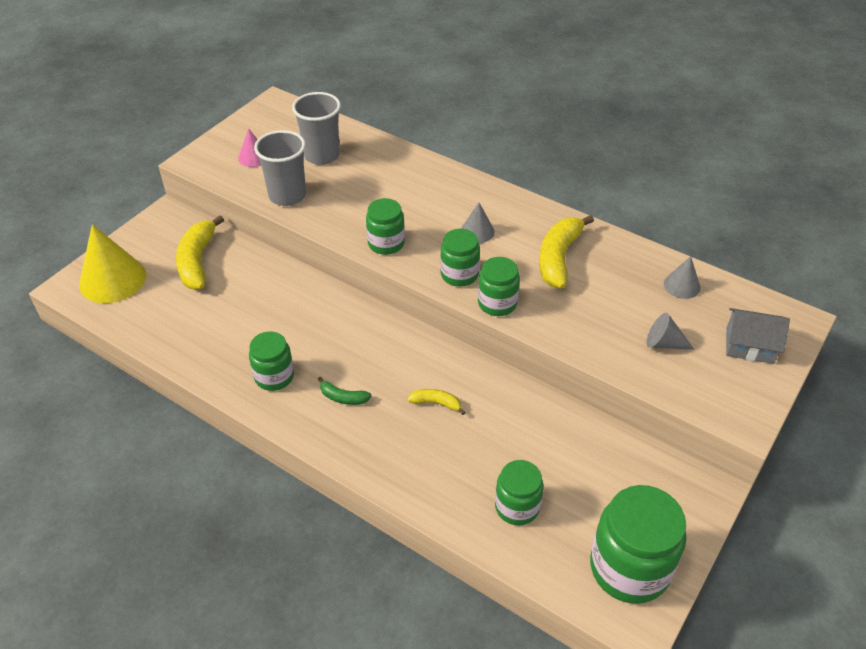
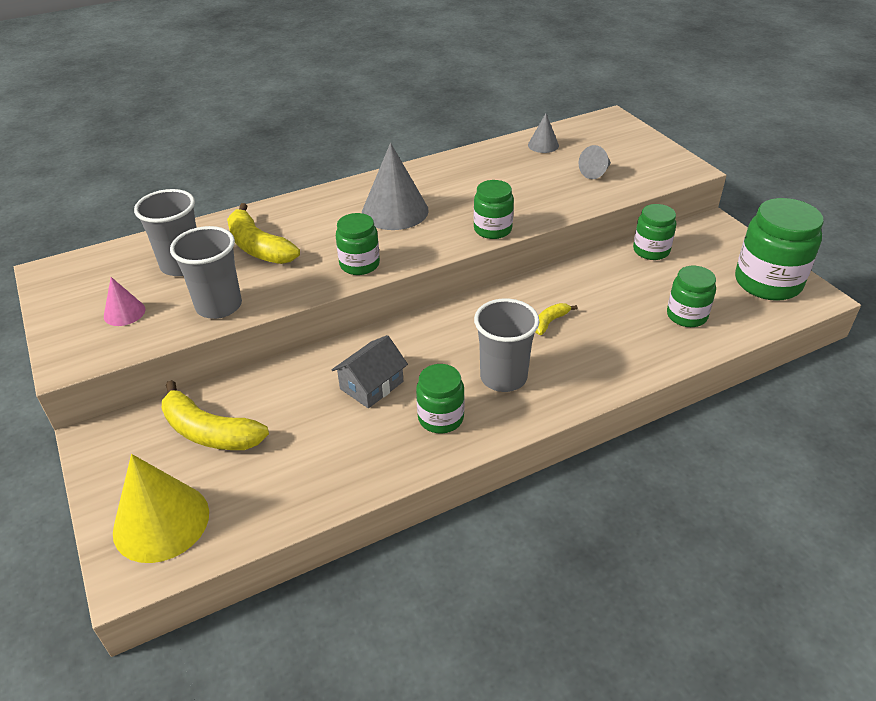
camera: 60 degrees left, 5 degrees down
green banana [318,377,371,405] -> grey cup [474,298,539,392]
green jar [440,229,480,287] -> green jar moved to [633,204,676,260]
grey cone [461,203,495,243] -> grey cone [362,143,429,230], size x1.93
yellow banana [539,215,594,289] -> yellow banana moved to [227,203,300,264]
grey house [726,308,790,364] -> grey house moved to [332,335,408,408]

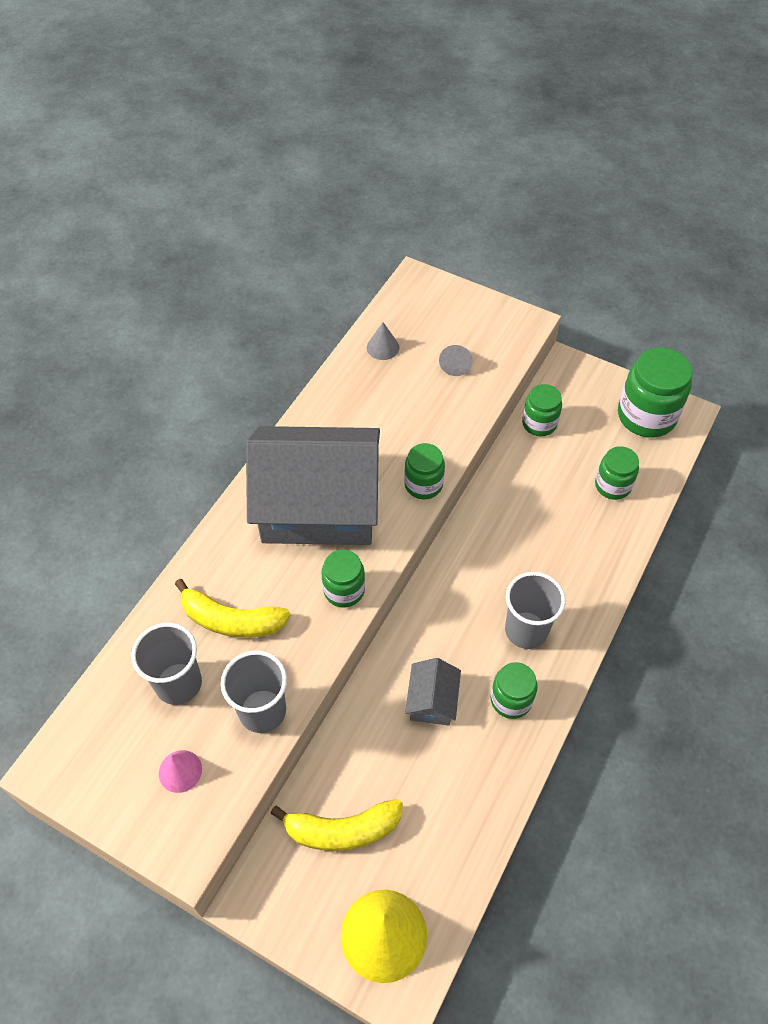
camera: 35 degrees left, 15 degrees up
grey cone [362,143,429,230] -> grey house [246,426,380,545]
yellow banana [535,303,578,335] -> none

